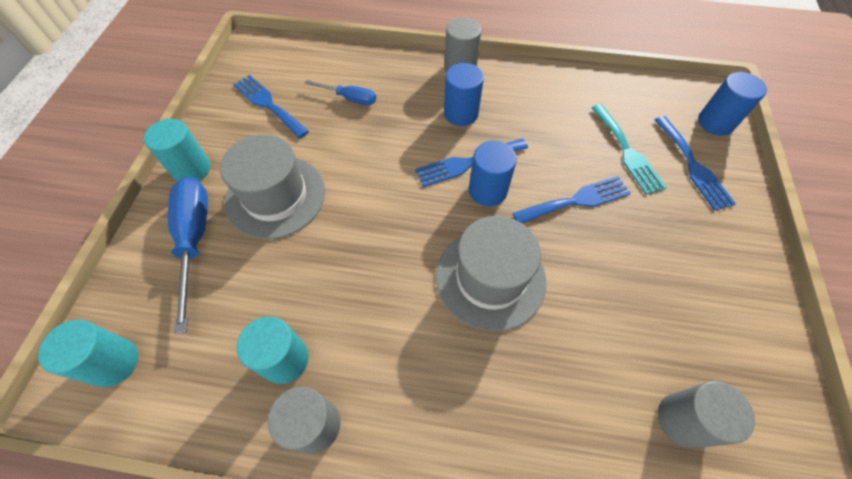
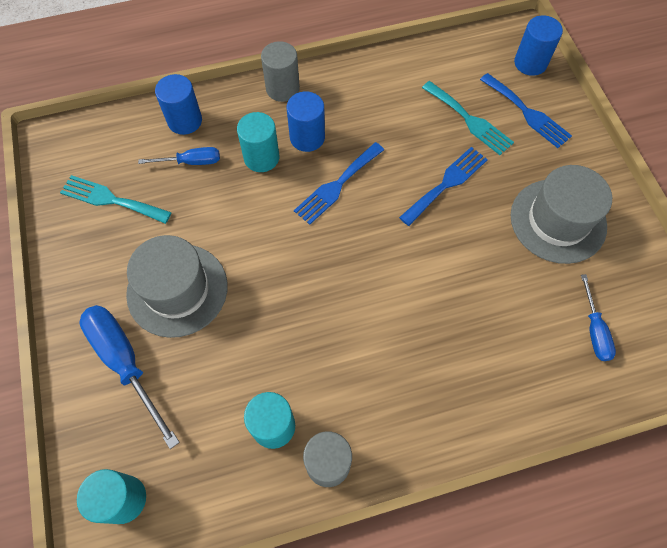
camera: 25 degrees left, 5 degrees up
turquoise cylinder [144,119,211,182] -> turquoise cylinder moved to [237,112,279,172]
blue fork [233,75,309,138] -> turquoise fork [60,175,172,224]
grey hat [436,216,546,331] -> grey hat moved to [511,165,612,264]
blue cylinder [469,141,517,206] -> blue cylinder moved to [155,74,202,135]
grey cylinder [658,381,755,448] -> blue screwdriver [581,274,616,361]

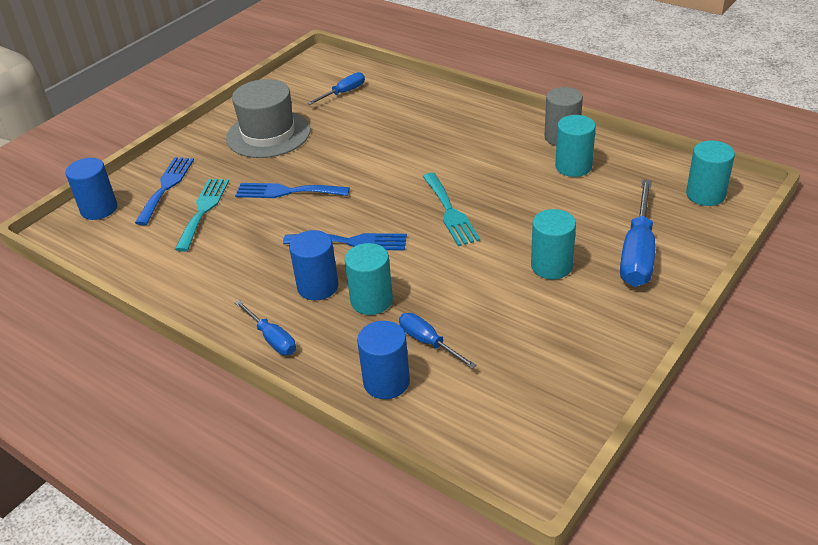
camera: 125 degrees left, 25 degrees down
turquoise fork [60,175,172,224] -> turquoise fork moved to [422,173,480,246]
grey hat [126,235,228,338] -> turquoise cylinder [531,209,576,279]
grey cylinder [261,41,300,102] -> blue screwdriver [235,300,296,355]

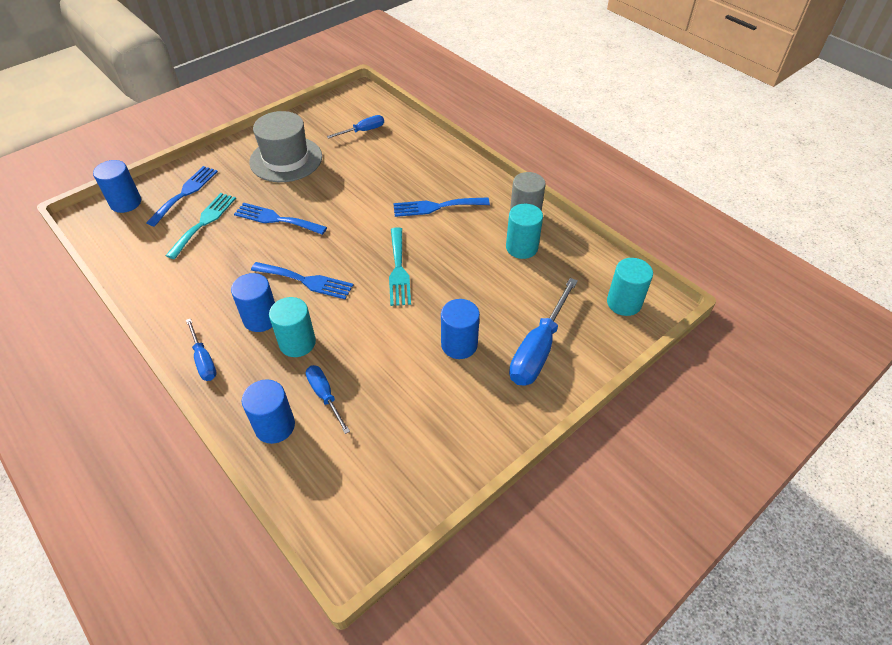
camera: 10 degrees right, 10 degrees up
turquoise cylinder [531,209,576,279] -> blue cylinder [441,299,480,359]
none -> blue fork [393,197,490,217]

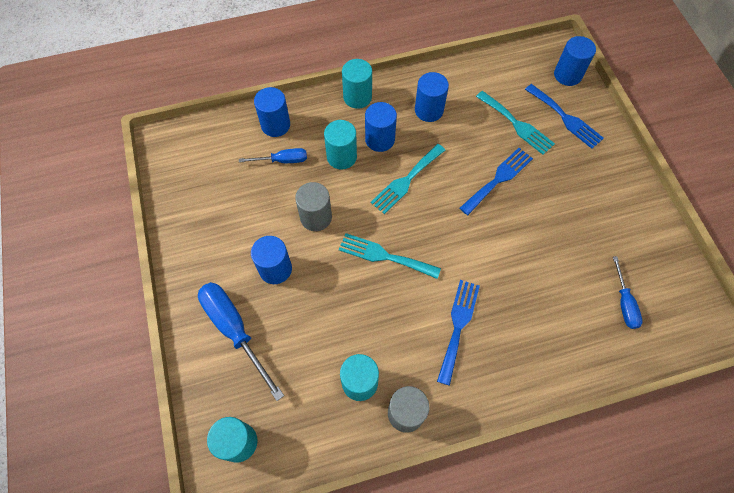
camera: 115 degrees right, 15 degrees up
blue screwdriver [186,318,217,381] -> turquoise cylinder [342,59,372,109]
grey hat [249,111,322,182] -> none
blue fork [251,262,354,299] -> turquoise fork [371,144,445,214]
none -> grey cylinder [295,182,332,231]
none -> blue cylinder [415,72,449,122]

